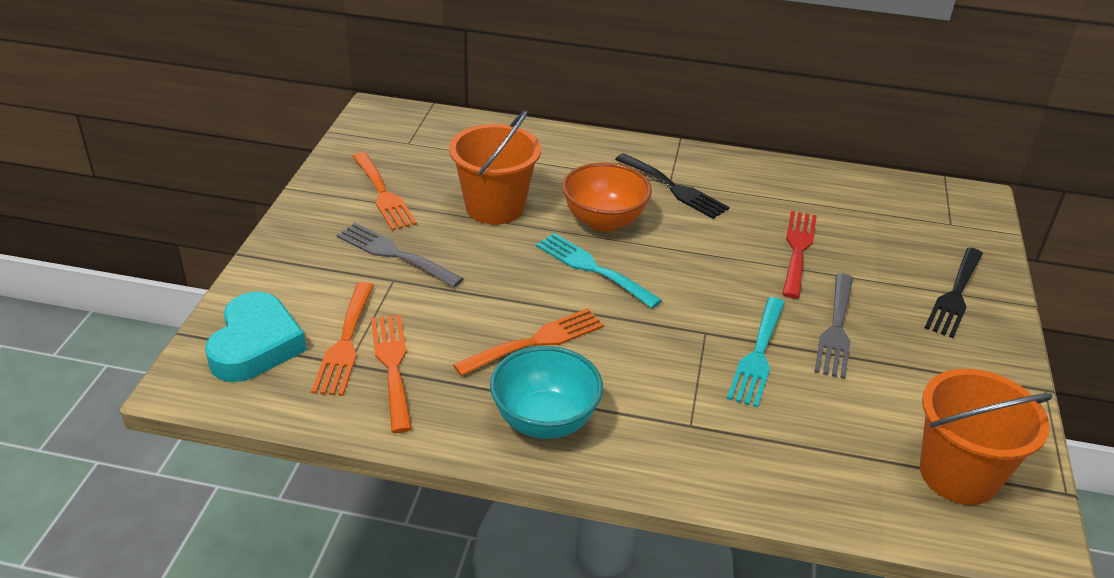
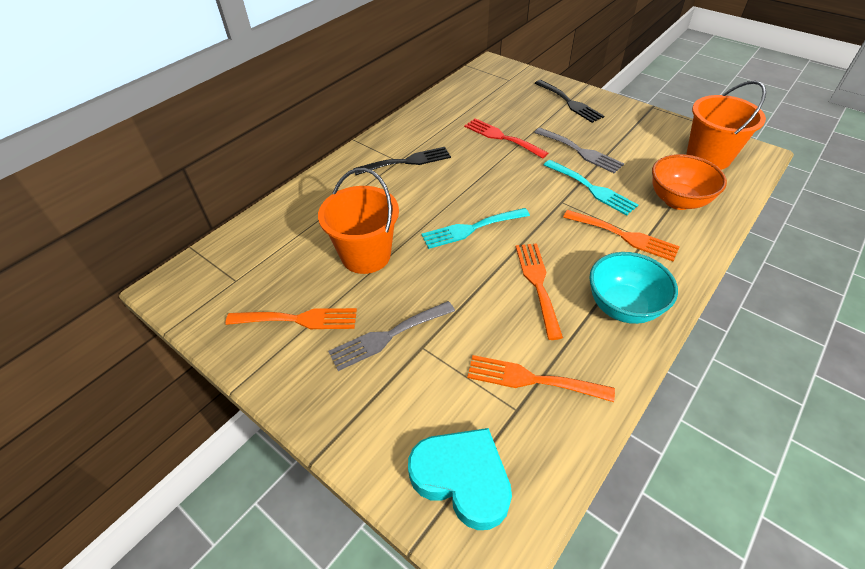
camera: 60 degrees left, 10 degrees up
orange fork [311,282,374,396] -> orange fork moved to [563,210,680,261]
orange bowl [562,162,652,232] -> orange bowl moved to [652,154,727,210]

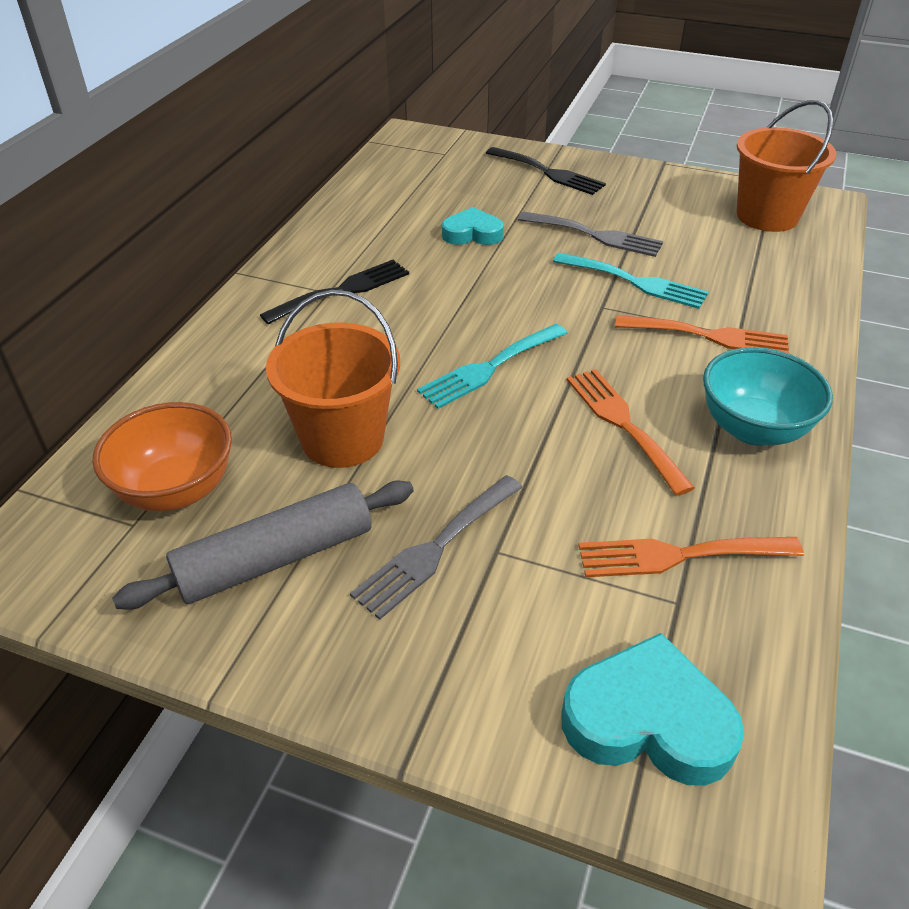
camera: 20 degrees left, 5 degrees down
orange fork [225,308,357,329] -> grey rolling pin [112,481,414,610]
red fork [464,118,548,159] -> turquoise heart [442,207,504,245]
orange bowl [652,154,727,210] -> orange bowl moved to [92,402,232,511]

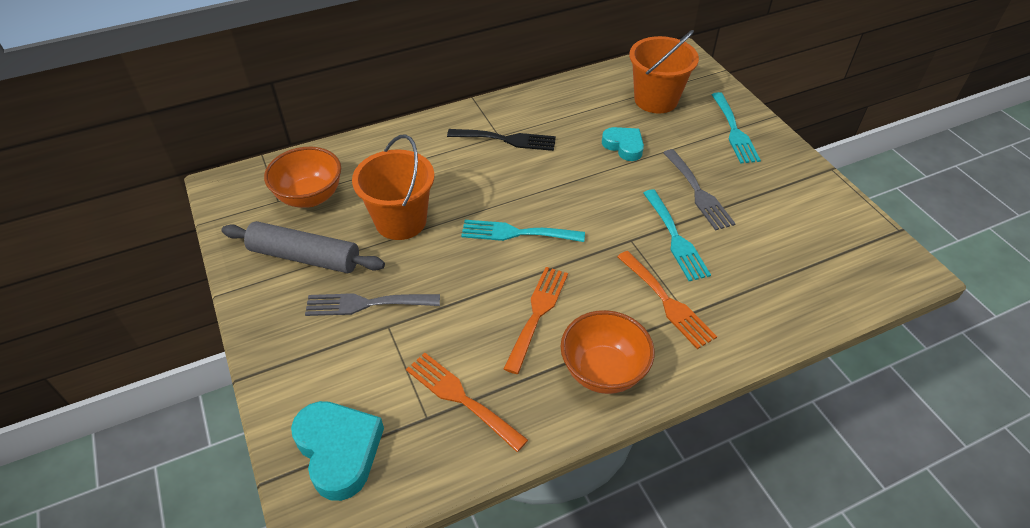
camera: 45 degrees right, 5 degrees up
black fork [486,147,606,195] -> turquoise fork [711,92,761,164]
turquoise bowl [703,347,833,446] -> orange bowl [560,310,655,394]
orange bucket [737,100,836,232] -> orange bucket moved to [629,30,699,113]

